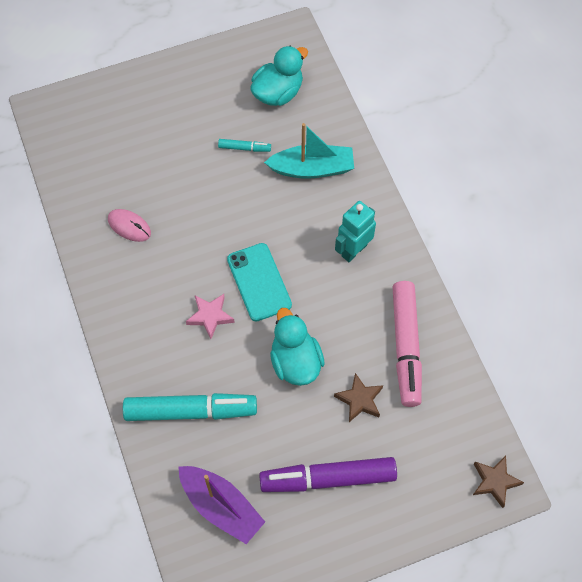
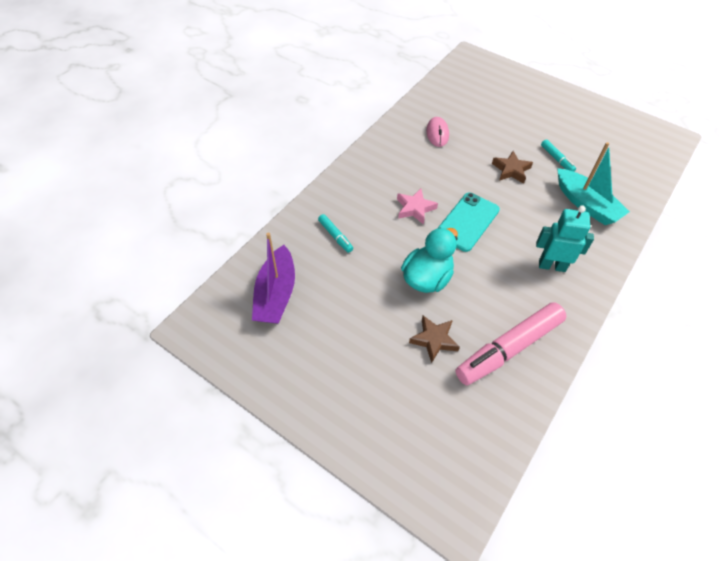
camera: 55 degrees right, 10 degrees down
turquoise marker [123,393,257,421] -> turquoise marker [318,214,353,253], size x0.45
turquoise duck [251,46,308,106] -> none
purple marker [259,457,397,492] -> none
brown star [473,456,524,508] -> brown star moved to [492,151,533,183]

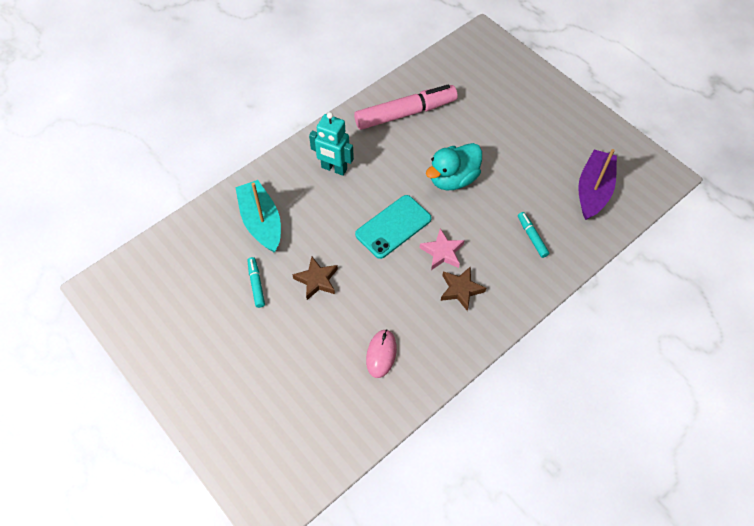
camera: 165 degrees left, 5 degrees up
brown star [409,316,460,363] -> brown star moved to [441,266,486,311]

